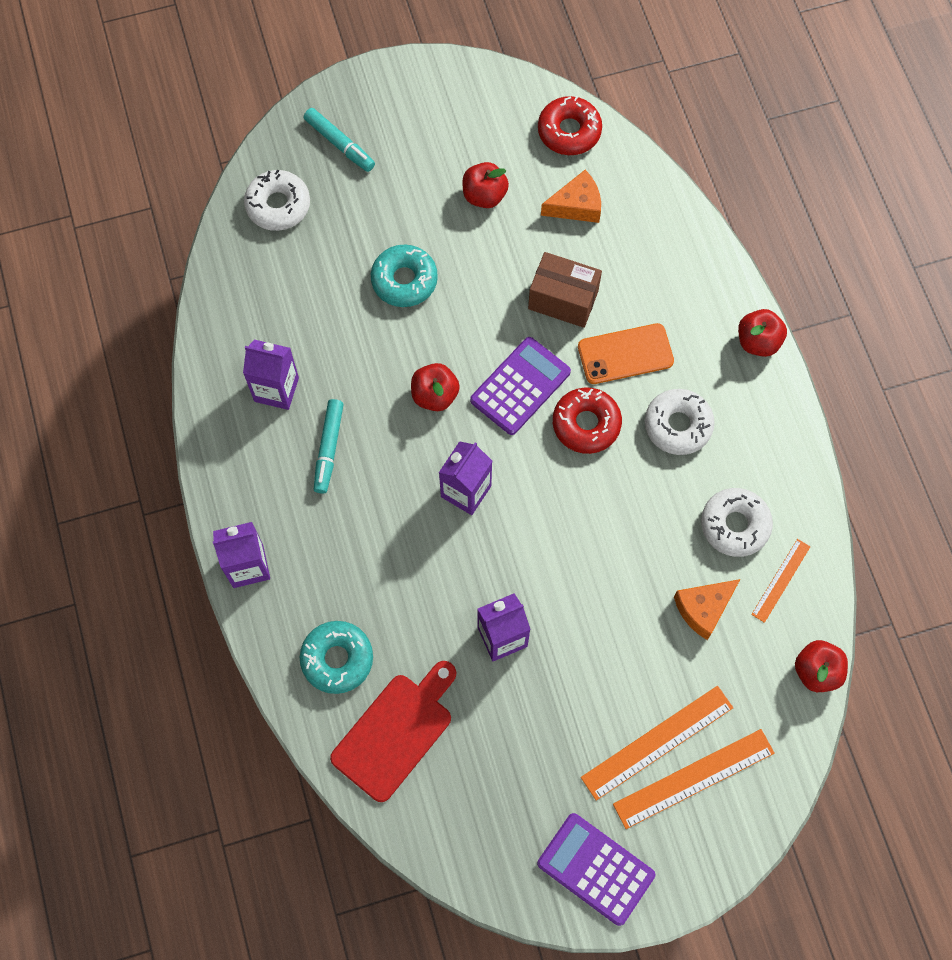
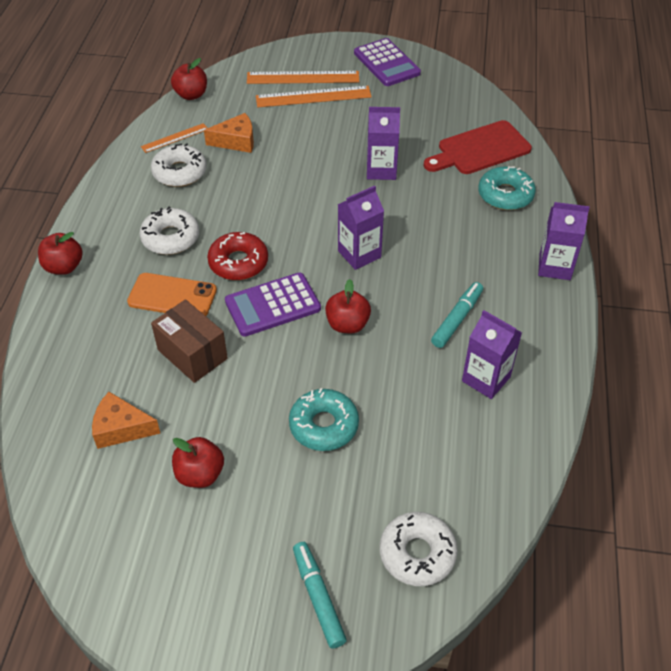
camera: 155 degrees left, 20 degrees down
red donut [538,96,602,155] -> none

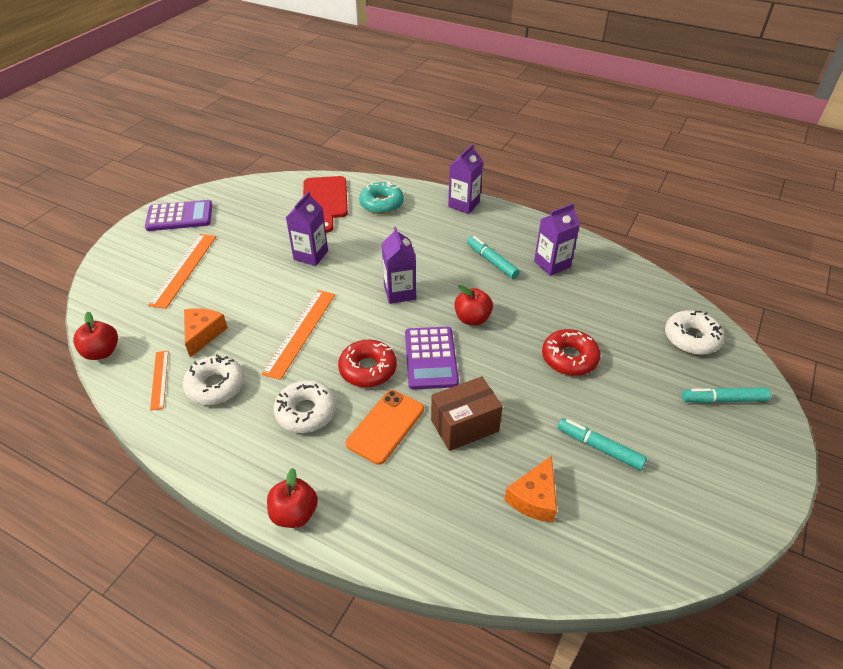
camera: 70 degrees left, 5 degrees down
red apple [172,437,224,488] -> turquoise marker [558,418,647,470]
orange ruler [247,71,359,84] -> orange ruler moved to [262,290,335,380]
turquoise donut [289,388,359,451] -> red donut [542,329,601,376]

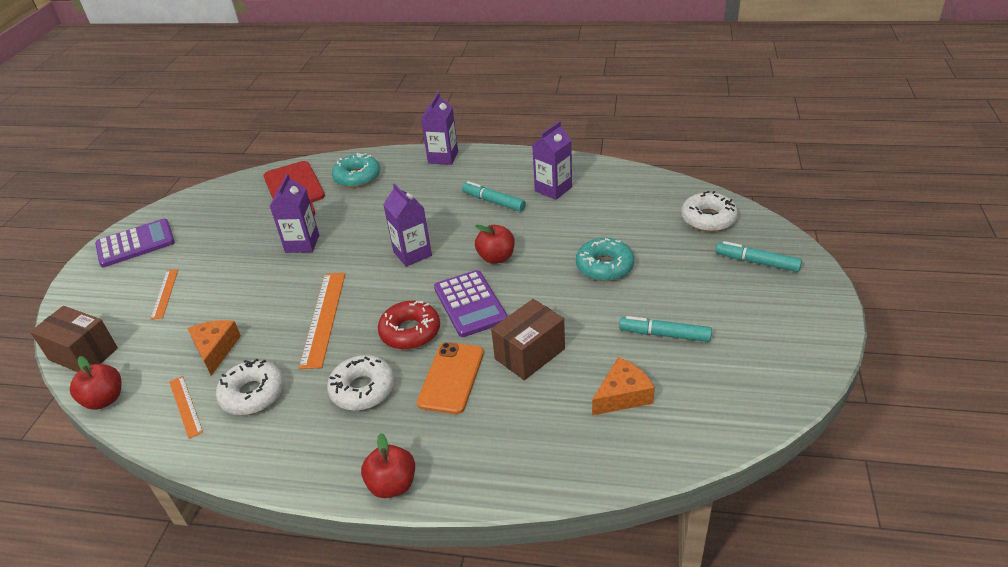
camera: 15 degrees left, 5 degrees down
orange ruler [148,234,216,309] -> orange ruler [150,269,178,320], size x0.58
orange cheese [504,456,557,522] -> orange cheese turned 135 degrees counterclockwise [592,357,655,415]
red donut [542,329,601,376] -> turquoise donut [576,238,634,281]
turquoise marker [682,387,771,403] -> turquoise marker turned 45 degrees clockwise [716,241,802,272]
none -> brown box [30,306,118,372]

